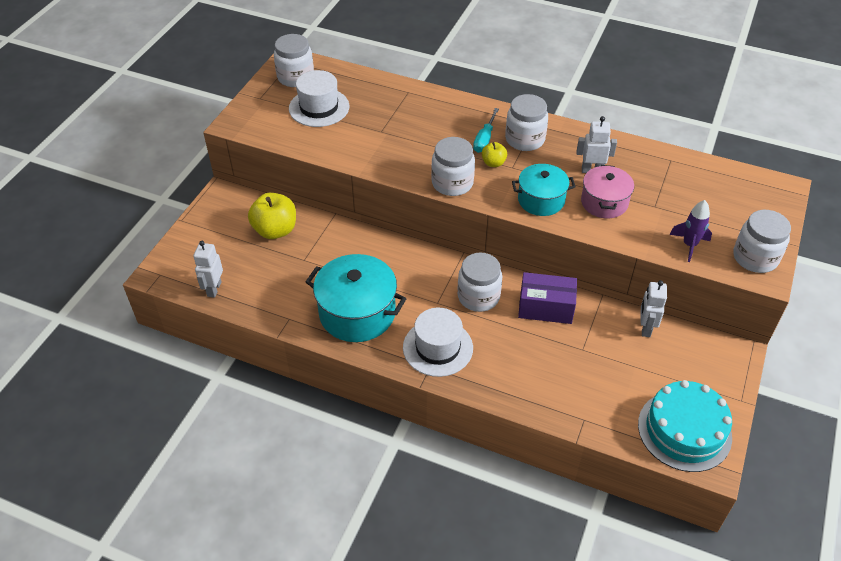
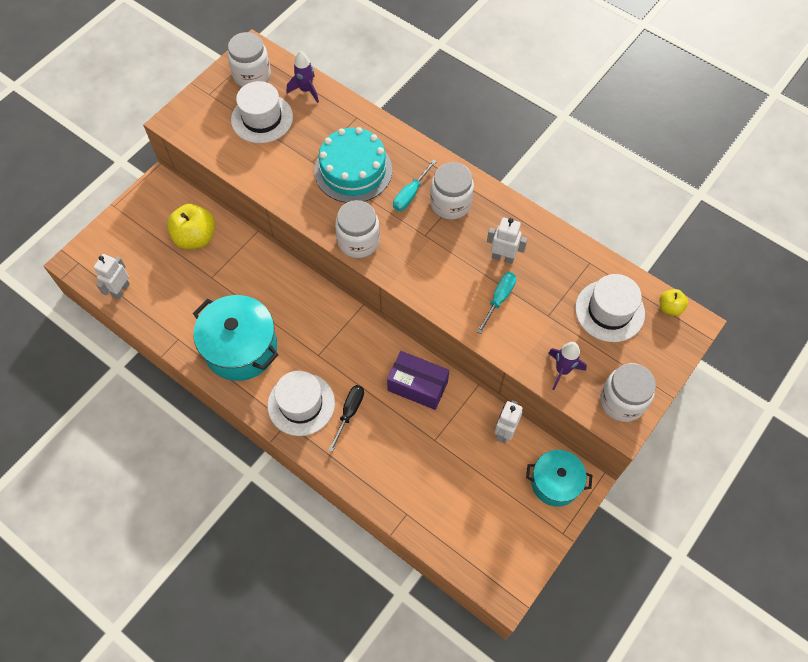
camera: 15 degrees right, 15 degrees up
white jar [458,252,502,312] -> none
yellow apple [482,142,507,167] -> yellow apple moved to [660,289,688,316]
turquoise pot [512,164,576,216] -> turquoise pot moved to [526,450,592,507]
pink pot [581,165,634,218] -> turquoise screwdriver [477,272,516,334]
turquoise cake [638,380,732,472] -> turquoise cake moved to [314,127,392,203]
none -> purple rocket [287,51,319,103]
none -> black screwdriver [328,385,364,452]
none -> white hat [575,274,645,342]

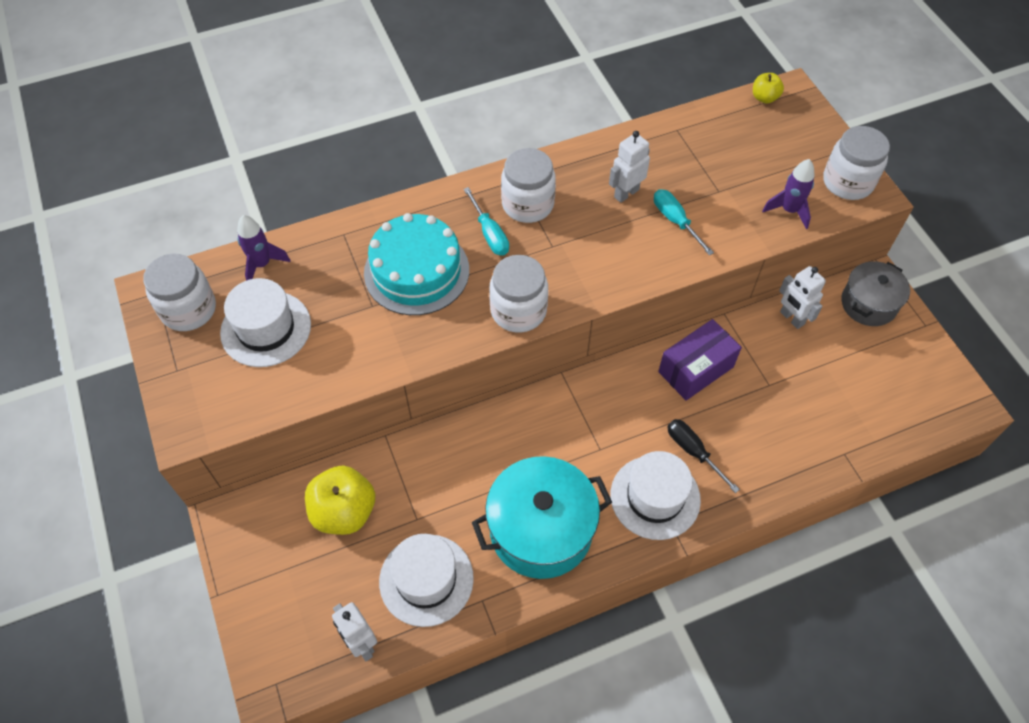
camera: 60 degrees left, 5 degrees down
turquoise pot [526,450,592,507] -> grey pot [841,261,910,326]
white hat [575,274,645,342] -> white hat moved to [379,534,474,627]

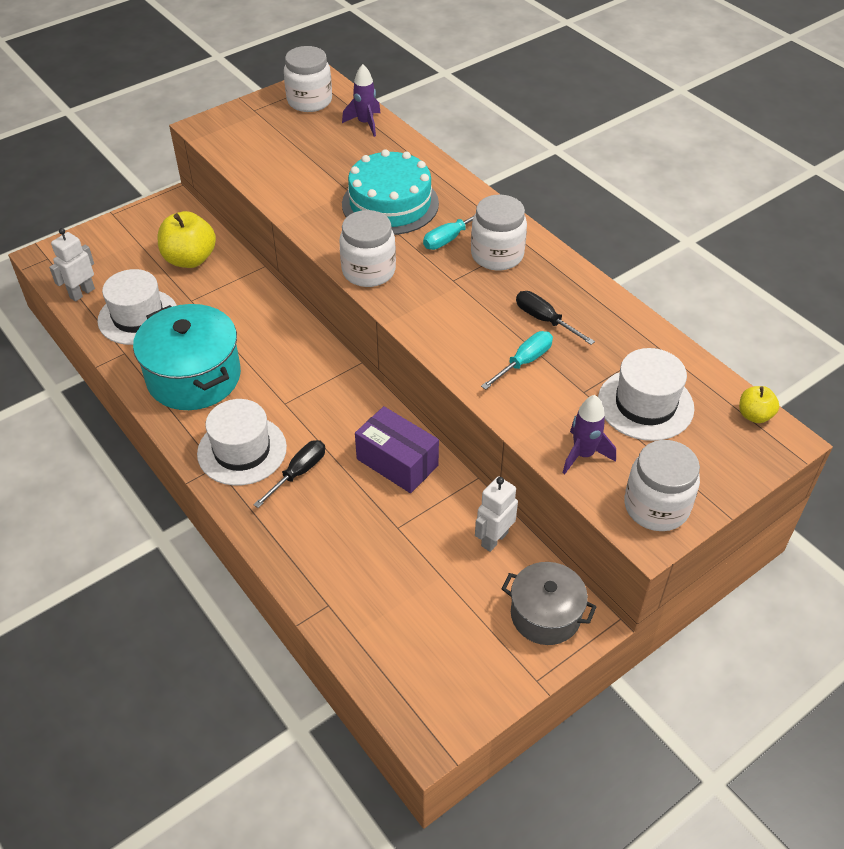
camera: 75 degrees right, 10 degrees down
white hat [220,278,311,367] -> white hat moved to [598,348,694,441]
white robot [609,131,650,203] -> black screwdriver [516,291,595,345]

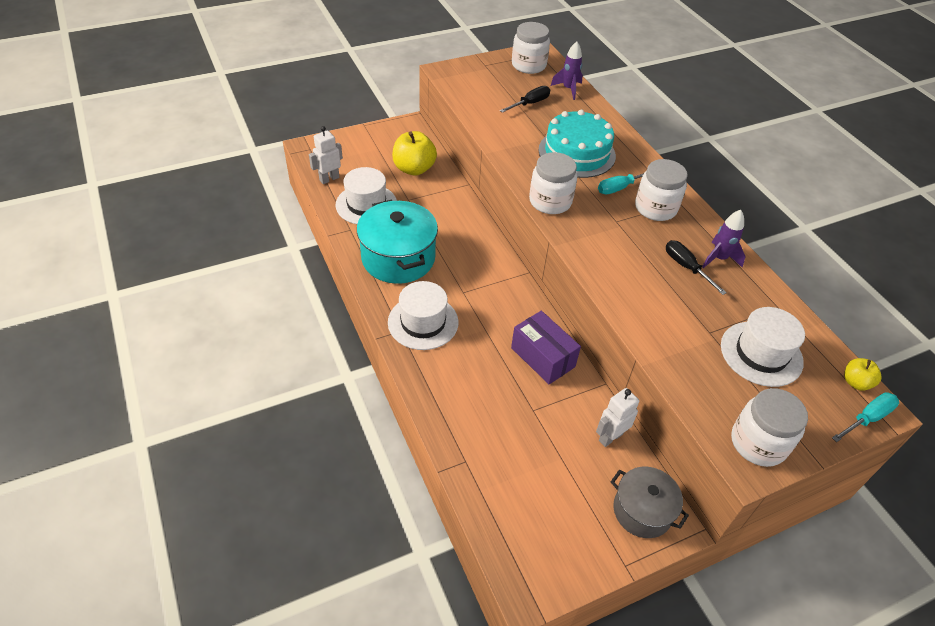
camera: 10 degrees right, 0 degrees up
black screwdriver [253,440,325,508] -> black screwdriver moved to [500,86,550,113]
turquoise screwdriver [481,331,553,390] -> turquoise screwdriver moved to [832,392,899,442]
purple rocket [563,395,616,474] -> purple rocket moved to [702,210,746,268]

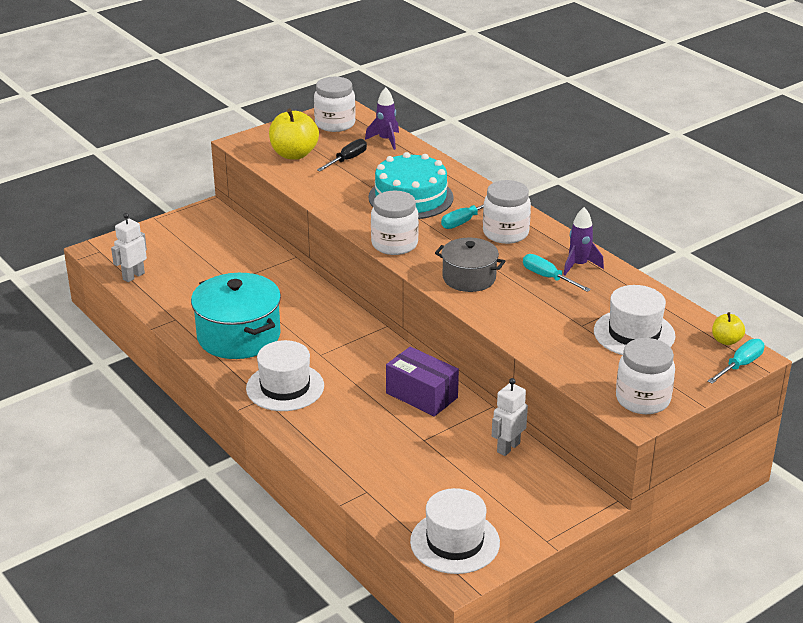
camera: 10 degrees left, 15 degrees down
white hat [336,167,397,224] -> white hat moved to [410,488,500,574]
yellow apple [392,131,437,176] -> yellow apple moved to [269,109,319,160]
grey pot [611,467,689,538] -> grey pot moved to [435,238,505,292]
black screwdriver [666,240,727,295] -> turquoise screwdriver [523,254,591,292]

